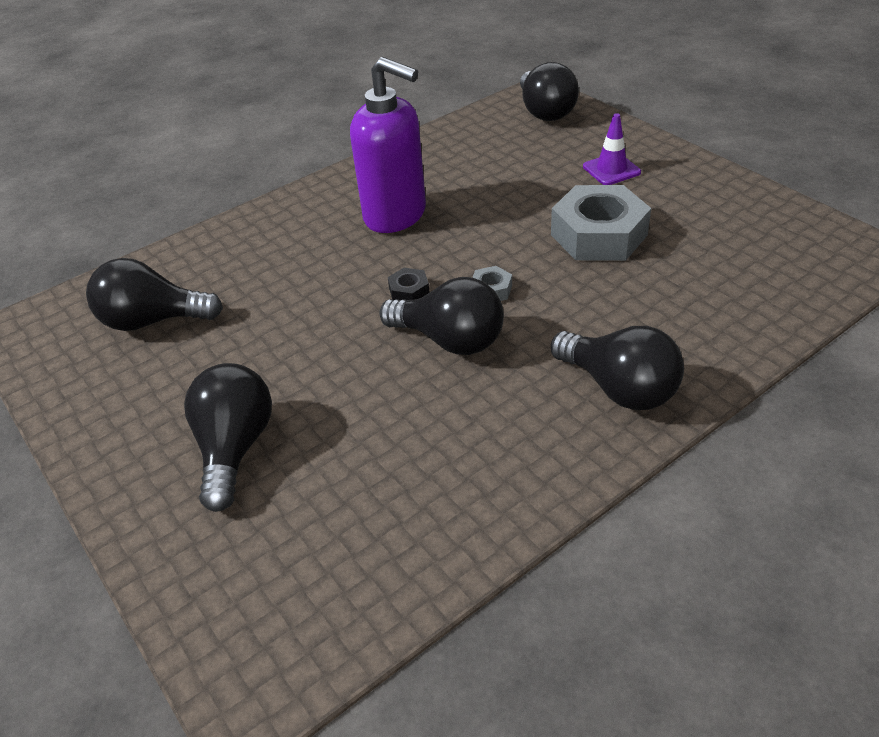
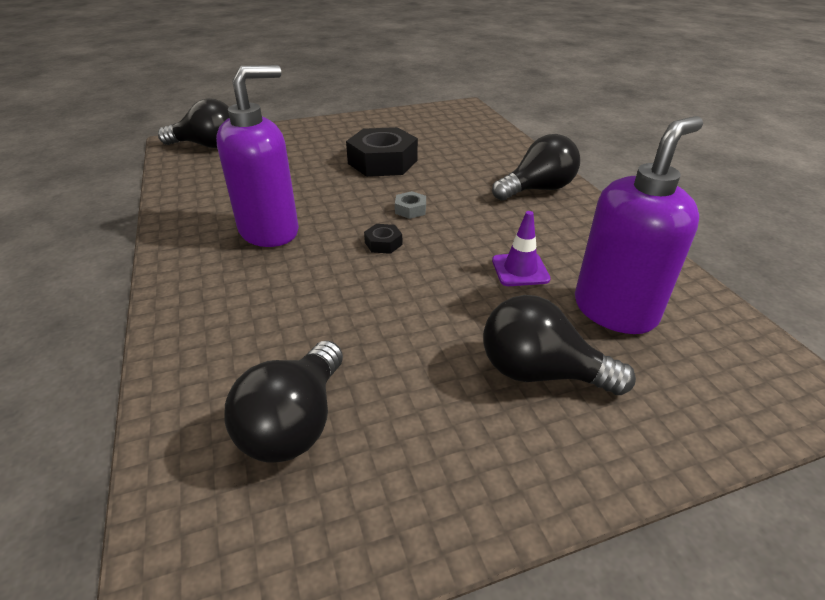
camera: 75 degrees left, 5 degrees down
black light bulb [379,277,504,355] -> none
grey nut [551,185,651,261] -> black nut [346,127,418,177]
purple traffic cone [583,113,641,185] -> purple traffic cone moved to [492,211,551,286]
none -> purple soap dispenser [575,116,703,334]

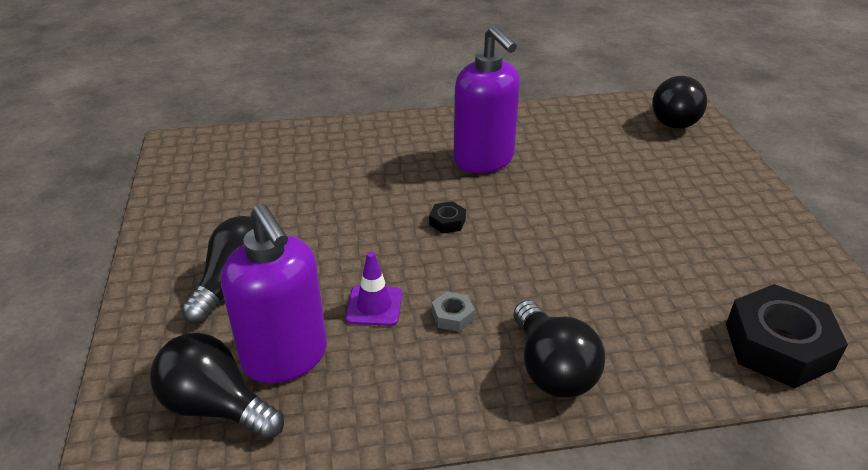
camera: 100 degrees right, 0 degrees up
black light bulb [224,341,343,463] -> black light bulb moved to [150,333,284,440]
black nut [346,127,418,177] -> black nut moved to [726,284,848,388]
grey nut [395,191,426,219] -> grey nut moved to [432,291,475,332]

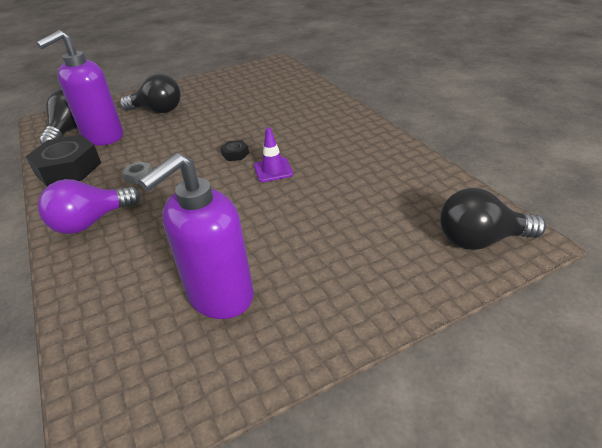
camera: 75 degrees right, 0 degrees up
purple traffic cone [346,252,402,326] -> purple traffic cone moved to [254,127,293,182]
purple soap dispenser [453,26,520,173] -> purple soap dispenser moved to [139,153,254,319]
black light bulb [514,300,605,398] -> purple light bulb [38,179,140,234]
black nut [726,284,848,388] -> black nut moved to [26,134,101,187]

